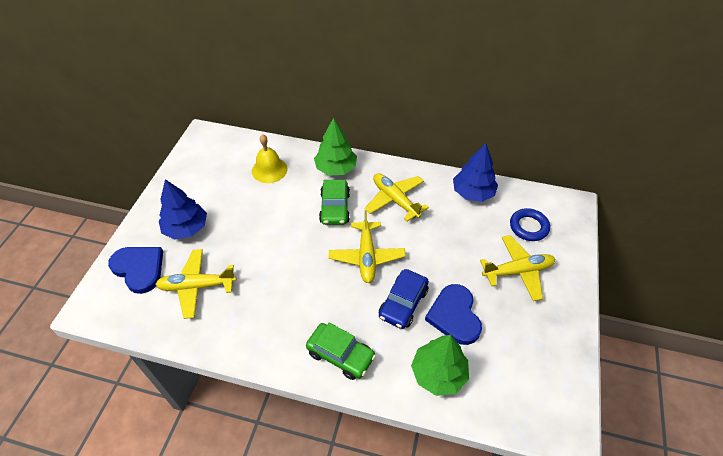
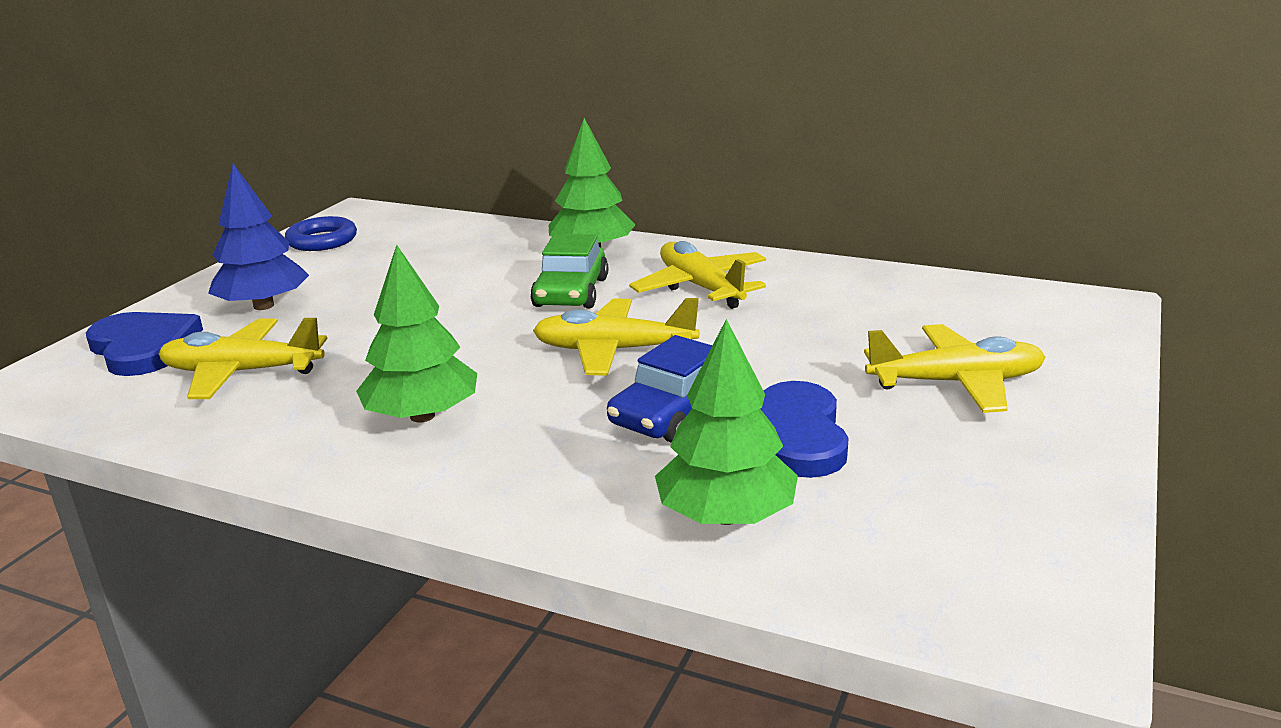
camera: 10 degrees right, 25 degrees down
yellow bell [252,134,287,183] -> none
green car [306,322,376,380] -> none
yellow plane [329,210,406,283] -> yellow plane turned 90 degrees clockwise [533,298,699,376]
blue tree [453,143,498,202] -> none
blue ring [510,208,550,241] -> blue ring moved to [285,216,357,251]
none -> green tree [356,245,477,423]

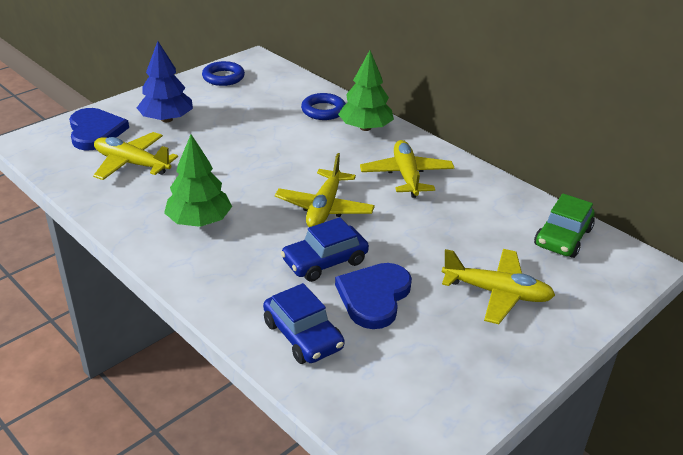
camera: 20 degrees right, 10 degrees up
green car [530,234,608,308] -> green car moved to [534,194,595,258]
yellow plane [533,298,699,376] -> yellow plane turned 105 degrees counterclockwise [275,153,375,227]
green tree [655,319,798,525] -> blue car [263,283,345,364]
none -> blue ring [301,93,346,120]

